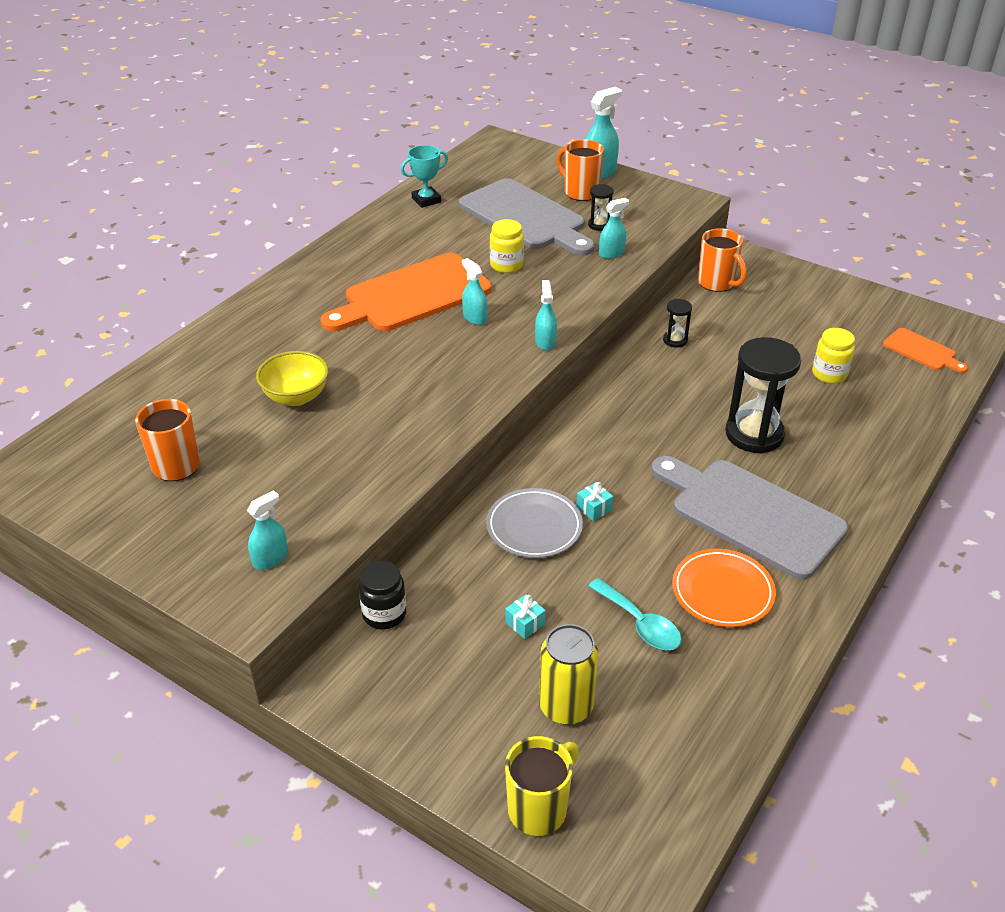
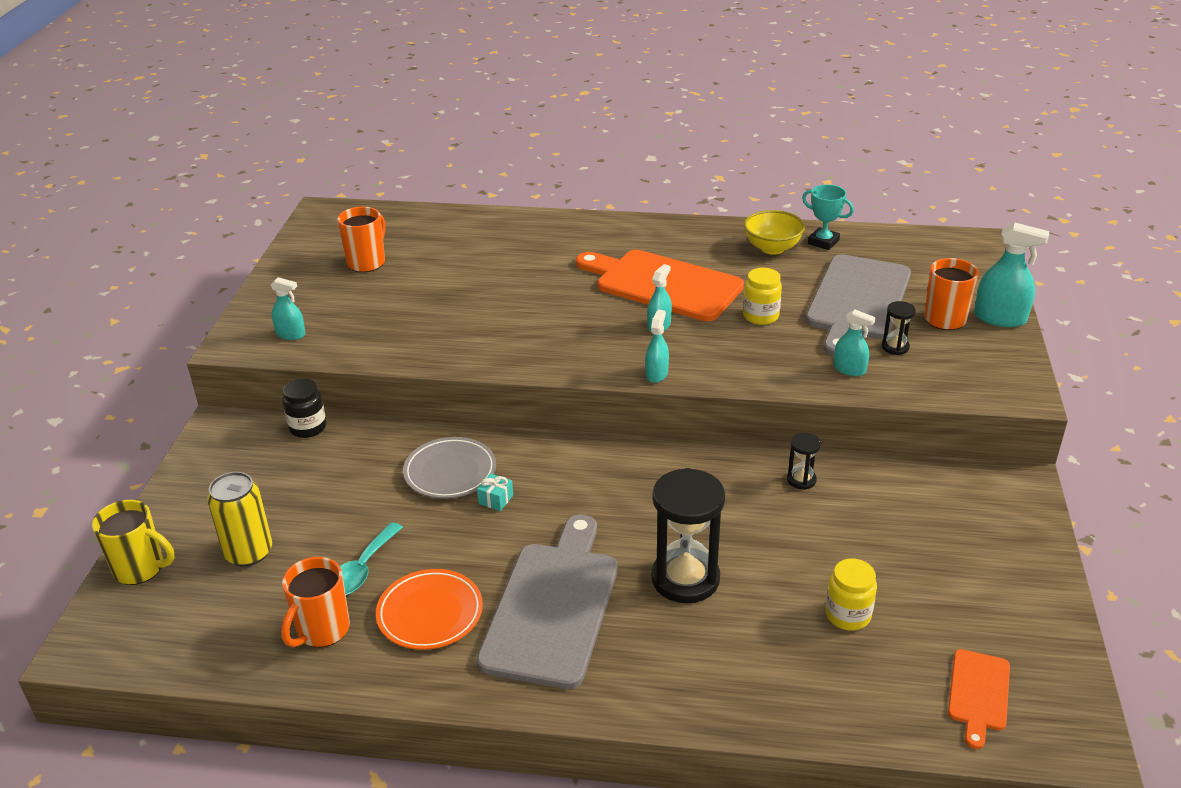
camera: 65 degrees right, 5 degrees down
yellow bowl [256,351,329,406] -> yellow bowl moved to [744,210,805,255]
turquoise gift [505,594,546,639] -> none
turquoise spray bottle [535,280,557,350] -> turquoise spray bottle turned 45 degrees counterclockwise [645,309,669,383]
orange mug [698,228,747,292] -> orange mug moved to [281,557,350,647]

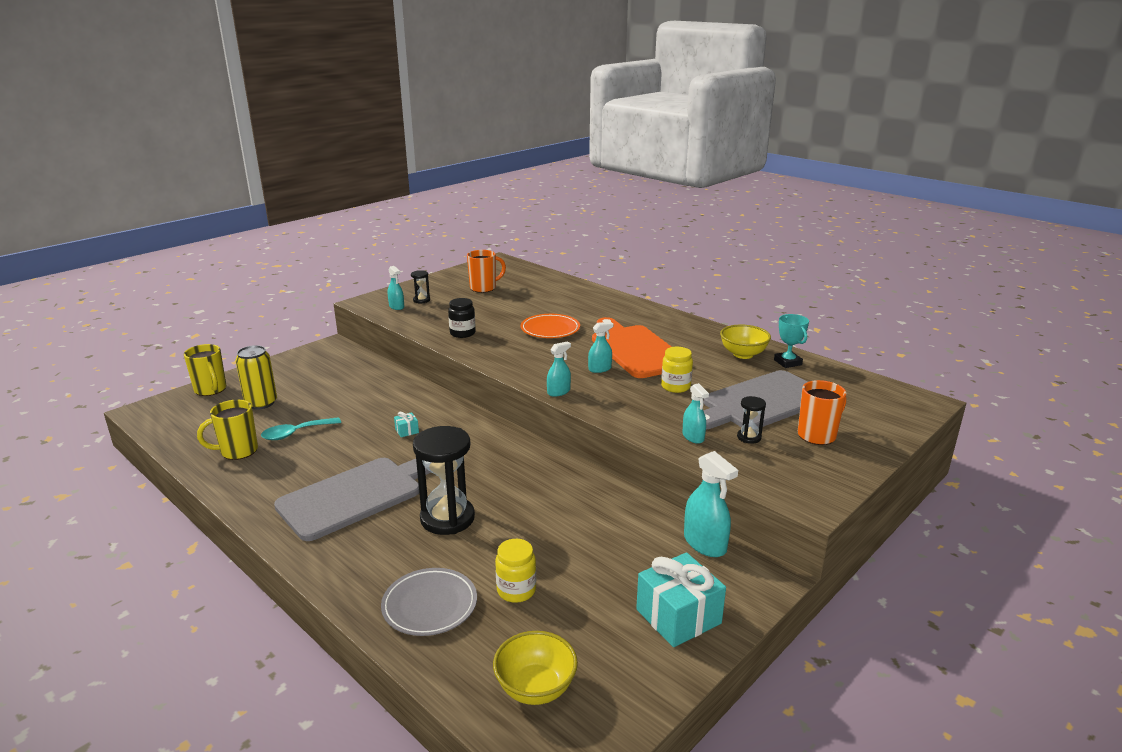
camera: 35 degrees right, 10 degrees down
orange mug [281,557,350,647] -> yellow mug [197,400,258,460]
black jar [282,379,326,438] -> black jar moved to [448,298,476,338]
orange plate [376,569,483,650] -> orange plate moved to [521,314,580,338]
grey plate [403,437,496,499] -> grey plate moved to [381,568,477,636]
black hourglass [787,433,821,490] -> black hourglass moved to [411,270,430,303]
orange cutting board [948,649,1010,749] -> yellow bowl [493,631,578,705]
turquoise spray bottle [974,222,1049,327] -> turquoise spray bottle moved to [684,451,738,557]
none -> turquoise gift [636,552,726,647]

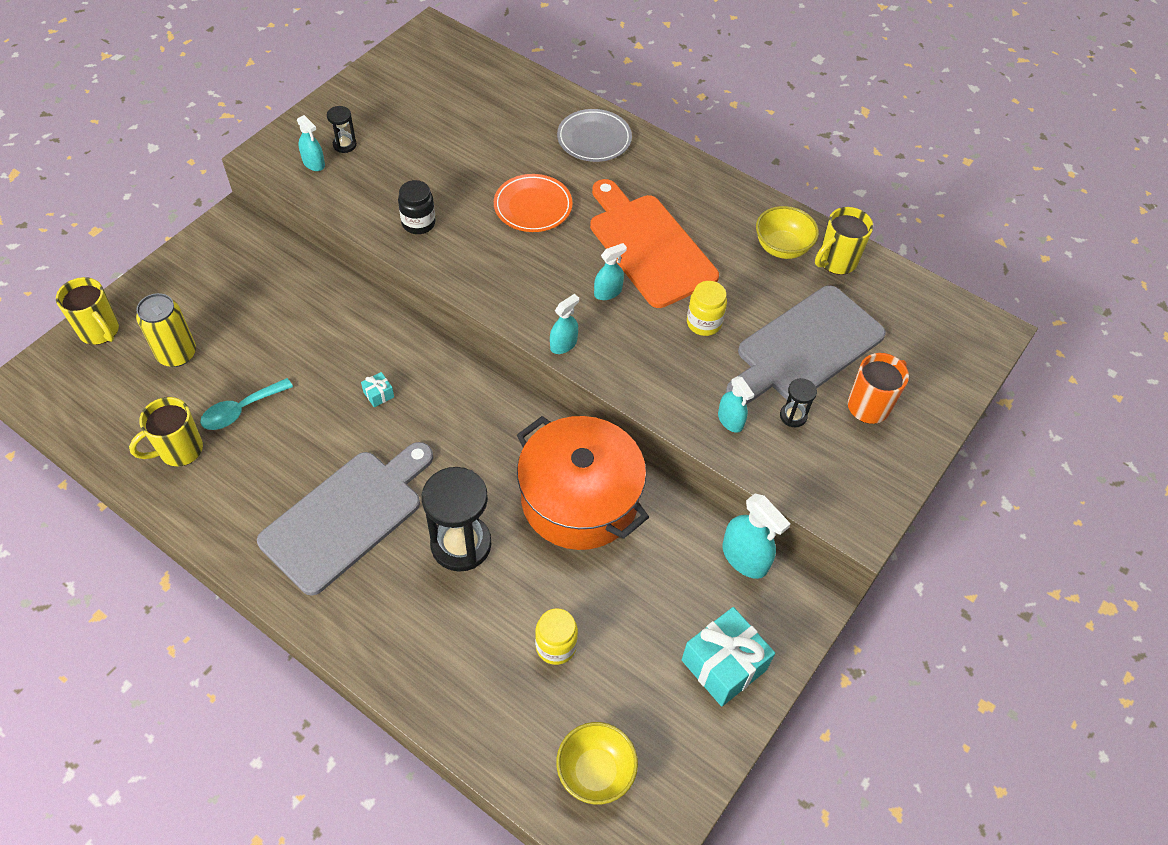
camera: 10 degrees left, 30 degrees up
grey plate [381,568,477,636] -> grey plate moved to [557,109,632,162]
orange mug [467,250,506,293] -> none
turquoise trophy [774,314,809,368] -> yellow mug [815,207,873,275]
none -> orange pot [517,416,649,550]

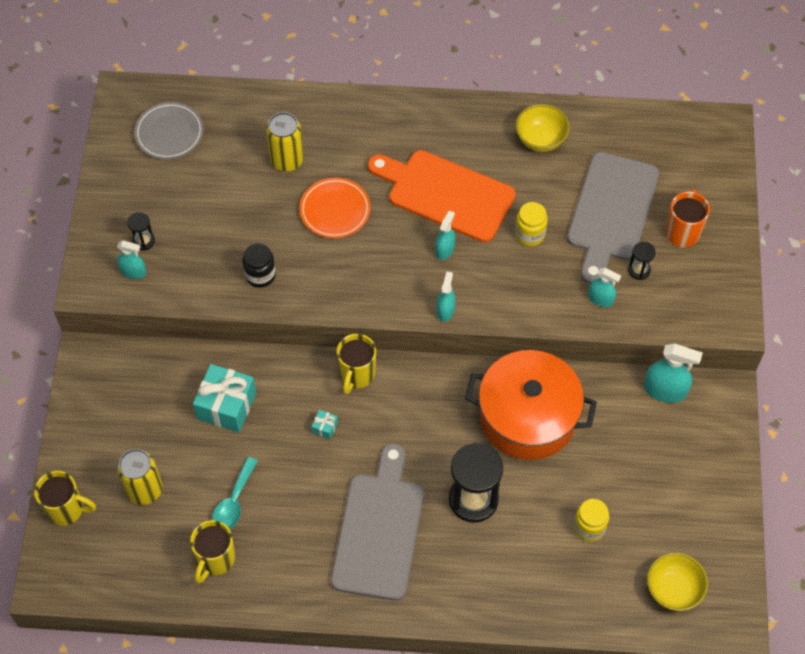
camera: 30 degrees left, 5 degrees up
grey plate [557,109,632,162] -> grey plate moved to [134,102,204,159]
turquoise gift [682,607,775,707] -> turquoise gift moved to [193,364,256,432]
yellow mug [815,207,873,275] -> yellow mug moved to [337,334,376,395]
none -> yellow can [266,112,304,172]

